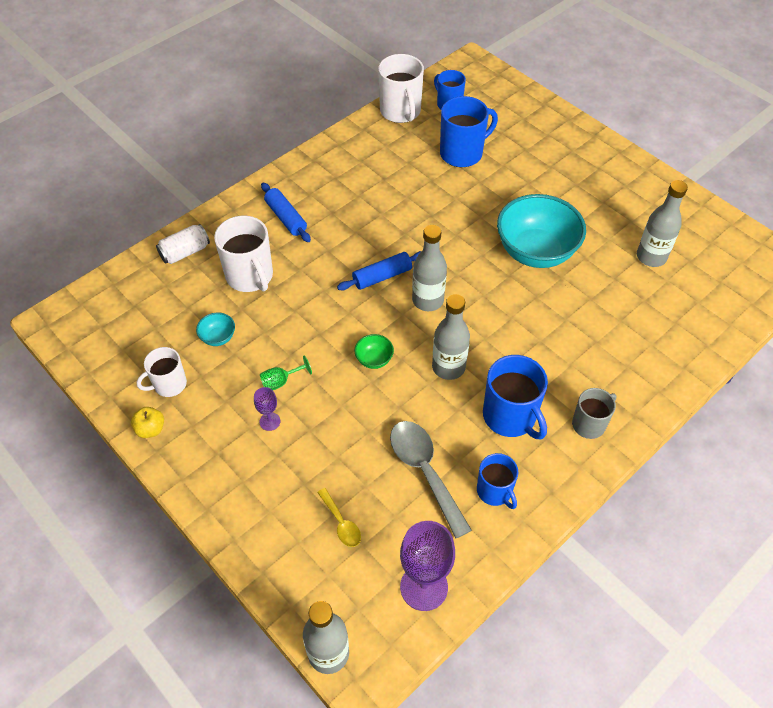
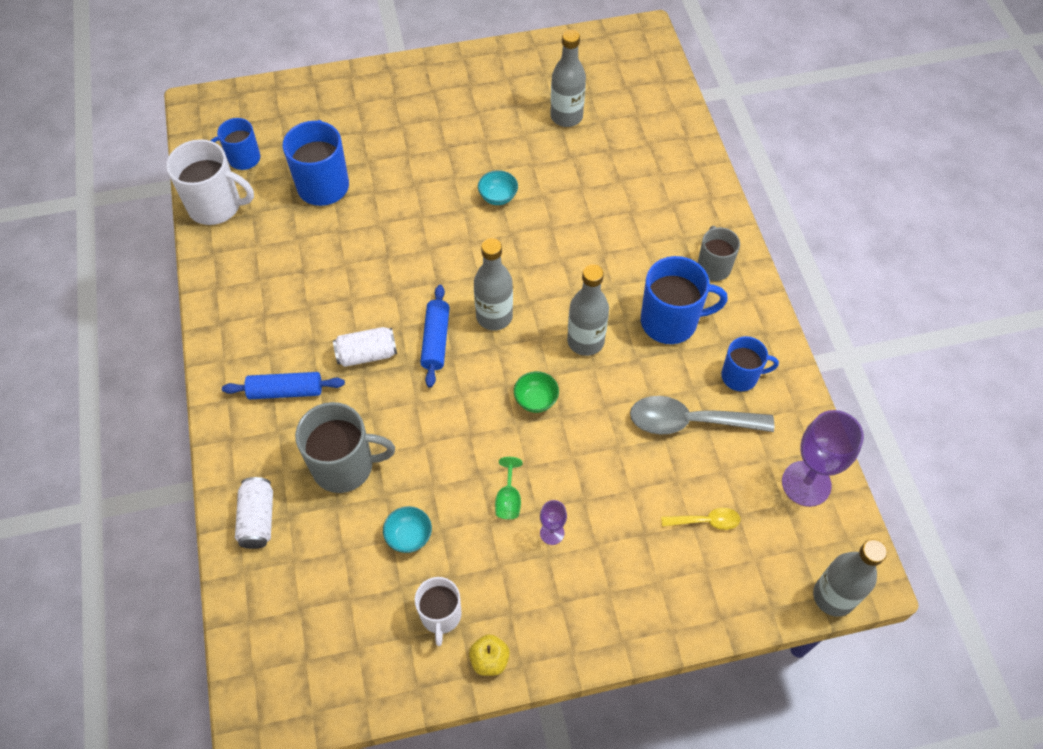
camera: 60 degrees left, 5 degrees up
white mug [214,216,273,292] -> grey mug [295,402,395,493]
turquoise bowl [497,194,586,268] -> turquoise bowl [478,170,518,205], size x0.41
none -> white can [333,327,397,367]

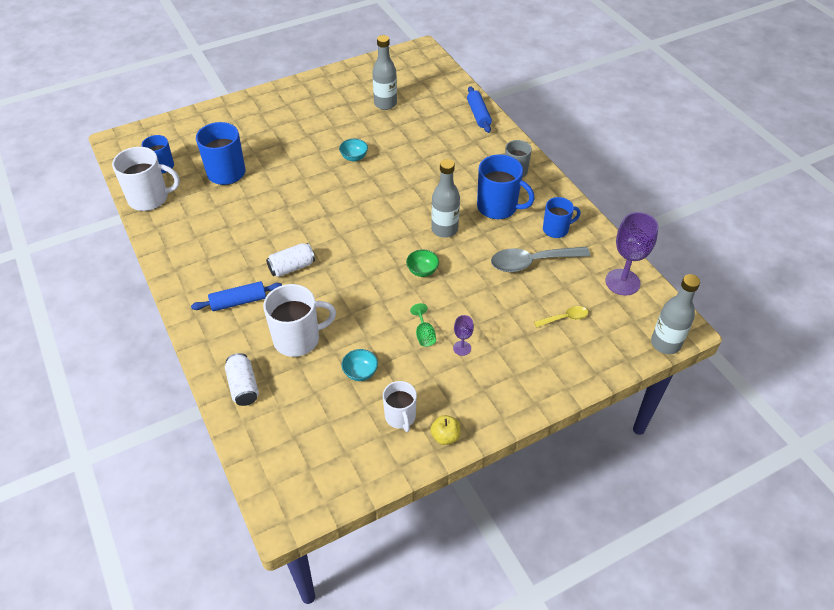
camera: 15 degrees left, 10 degrees down
grey mug [295,402,395,493] -> white mug [263,284,336,357]
blue rolling pin [420,285,450,388] -> blue rolling pin moved to [467,86,492,133]
grey bottle [474,238,513,330] -> none
blue mug [641,256,728,344] -> blue mug turned 45 degrees clockwise [477,154,535,219]

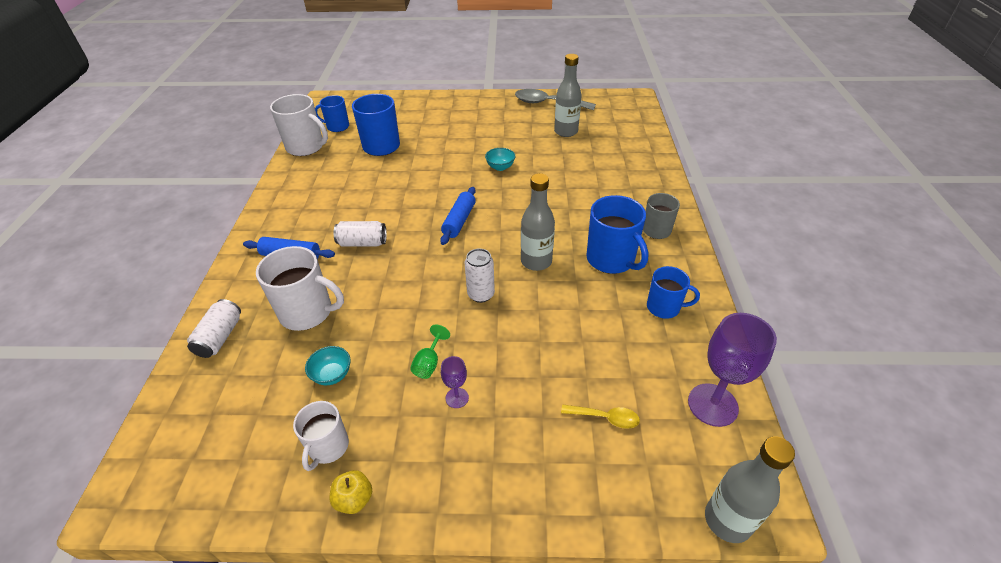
camera: 30 degrees right, 5 degrees down
green bowl [406,249,439,277] -> white can [465,249,495,303]
blue rolling pin [467,86,492,133] -> blue rolling pin moved to [440,187,476,245]
grey spoon [491,247,590,272] -> grey spoon moved to [515,89,596,110]

